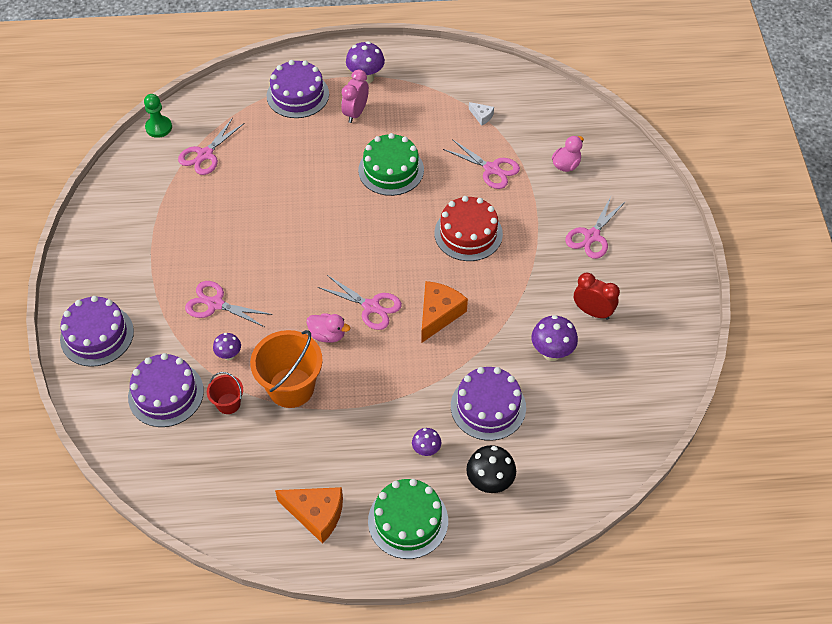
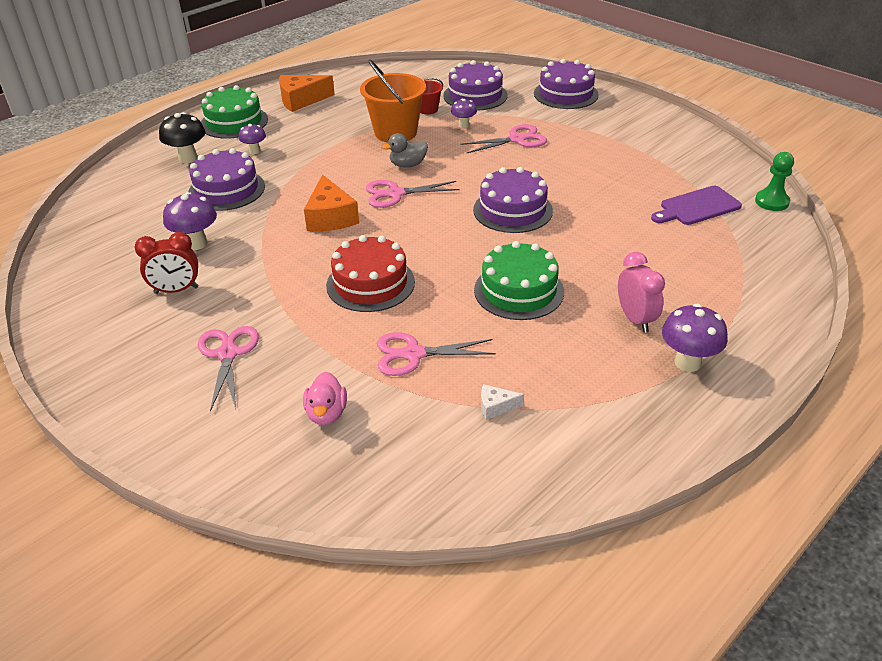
camera: 140 degrees right, 15 degrees down
pink scissors [178,118,245,175] -> purple cutting board [651,186,742,225]
purple cake [267,60,329,118] -> purple cake moved to [473,167,553,233]
pink duck [306,313,350,343] -> grey duck [382,133,428,168]

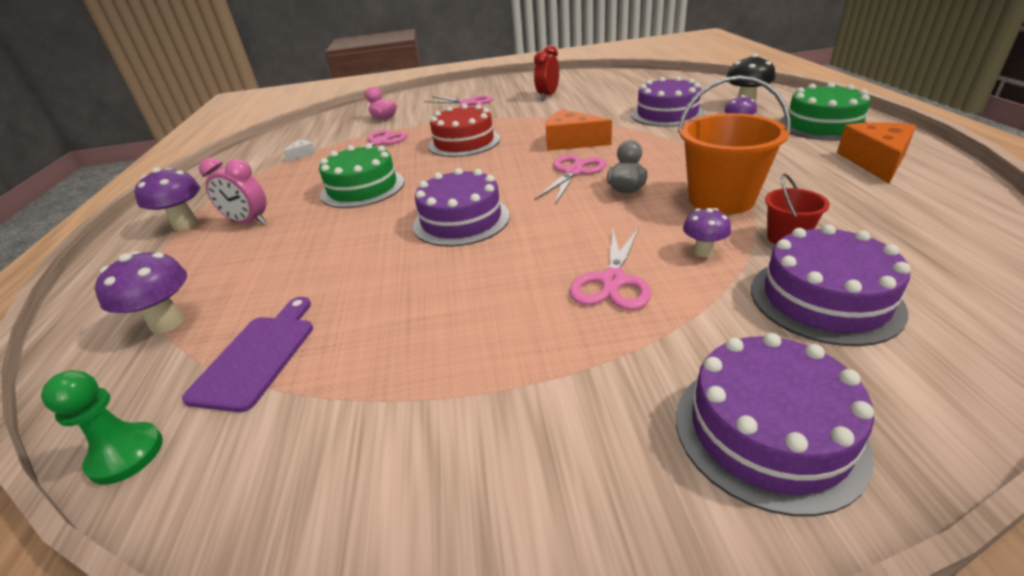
camera: 130 degrees right, 5 degrees down
purple mushroom [163,192,217,250] -> purple mushroom moved to [95,251,187,334]

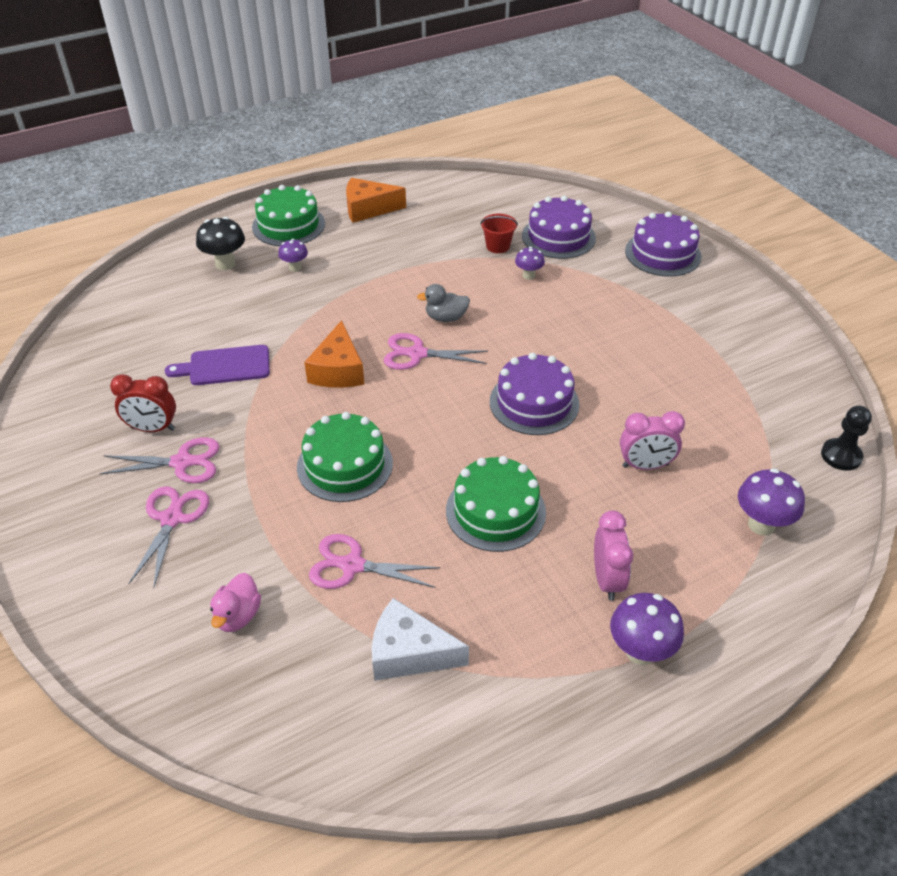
camera: 115 degrees left, 10 degrees up
green pawn [41,370,163,485] -> black pawn [821,406,872,471]
purple cutting board [182,297,313,412] -> purple cutting board moved to [165,345,270,385]
white cheese [283,140,316,162] -> white cheese [372,598,469,681], size x2.03
red cake [428,104,500,157] -> green cake [297,412,393,502]
pink scissors [570,227,651,310] -> pink scissors moved to [99,437,220,483]
purple cake [631,76,705,127] -> none
orange bucket [678,75,791,214] -> none
none -> pink clock [620,411,685,470]

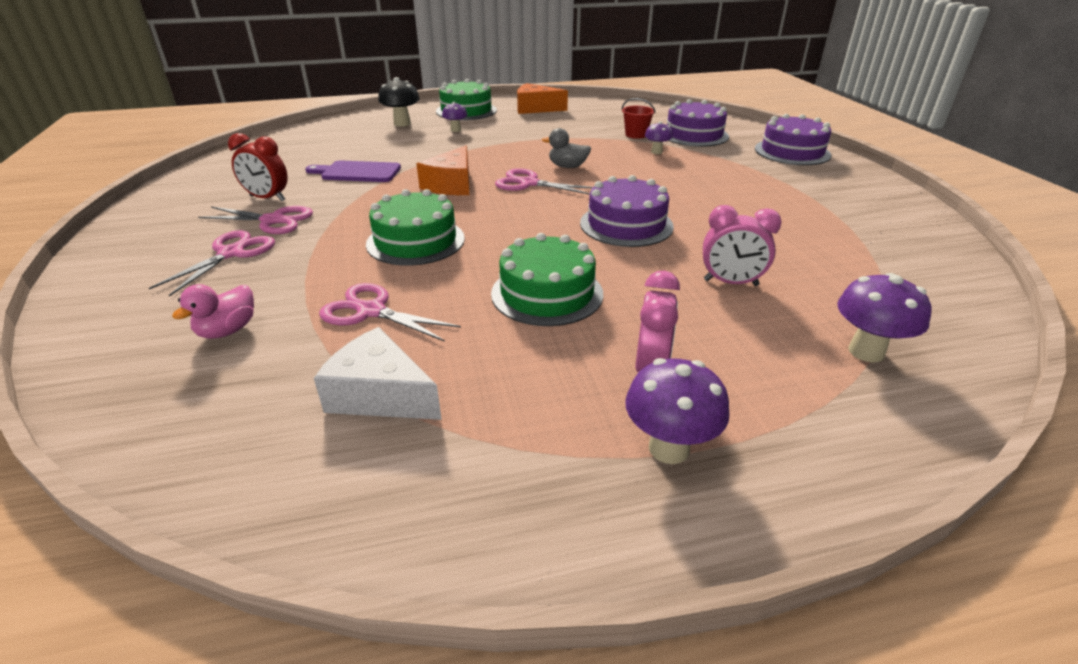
camera: 15 degrees right, 10 degrees down
black pawn [821,406,872,471] -> none

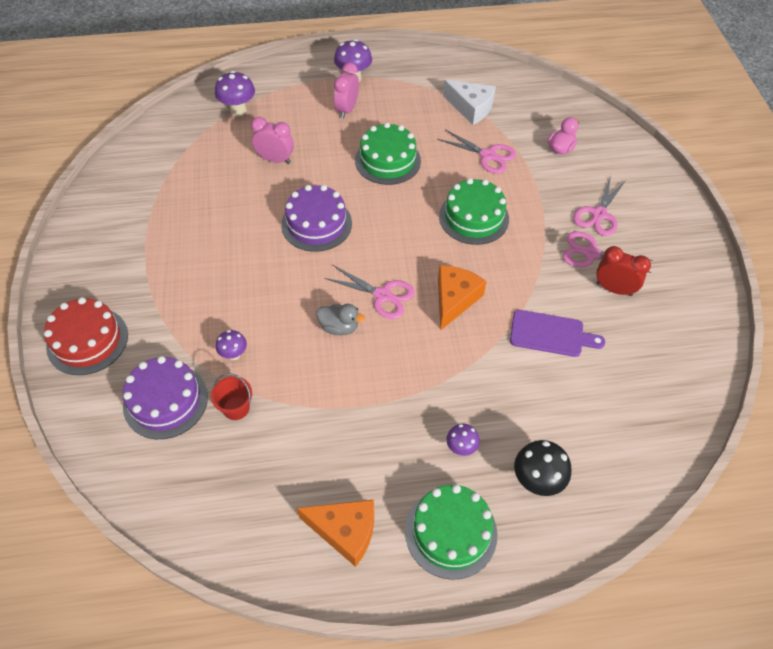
camera: 175 degrees left, 20 degrees up
purple cake [755,114,831,165] -> red cake [44,297,128,375]

